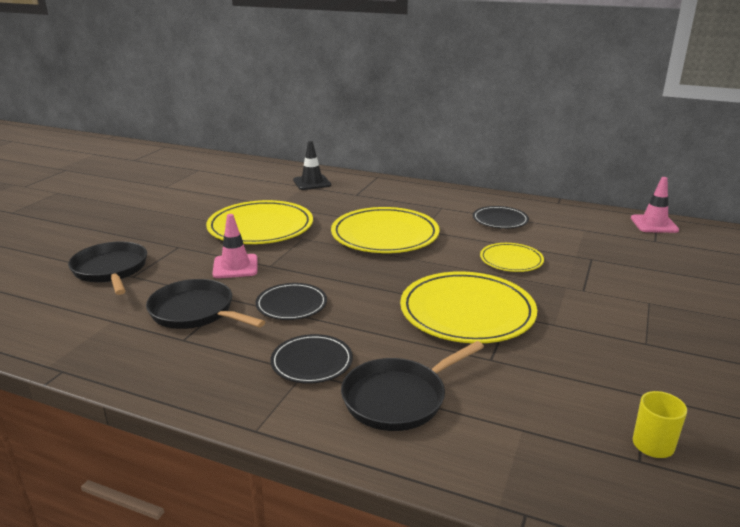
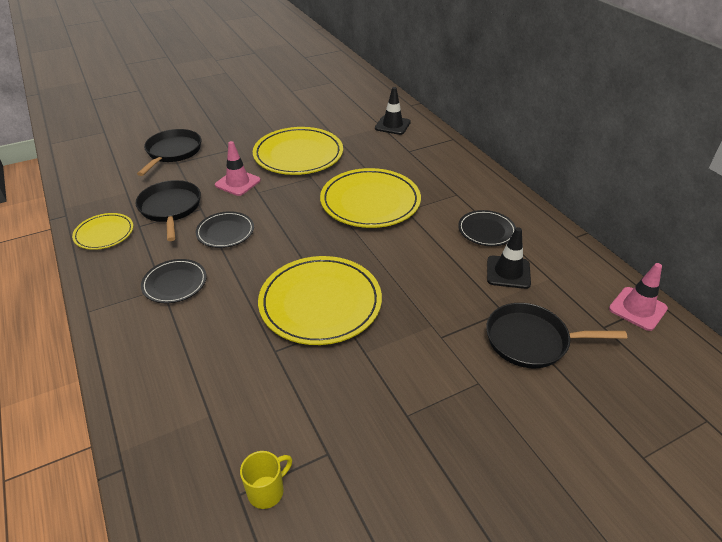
camera: 40 degrees right, 15 degrees up
black pan [341,341,484,431] -> black pan moved to [486,303,627,368]
yellow plate [480,243,544,272] -> yellow plate moved to [72,213,133,250]
none -> black traffic cone [487,227,531,289]

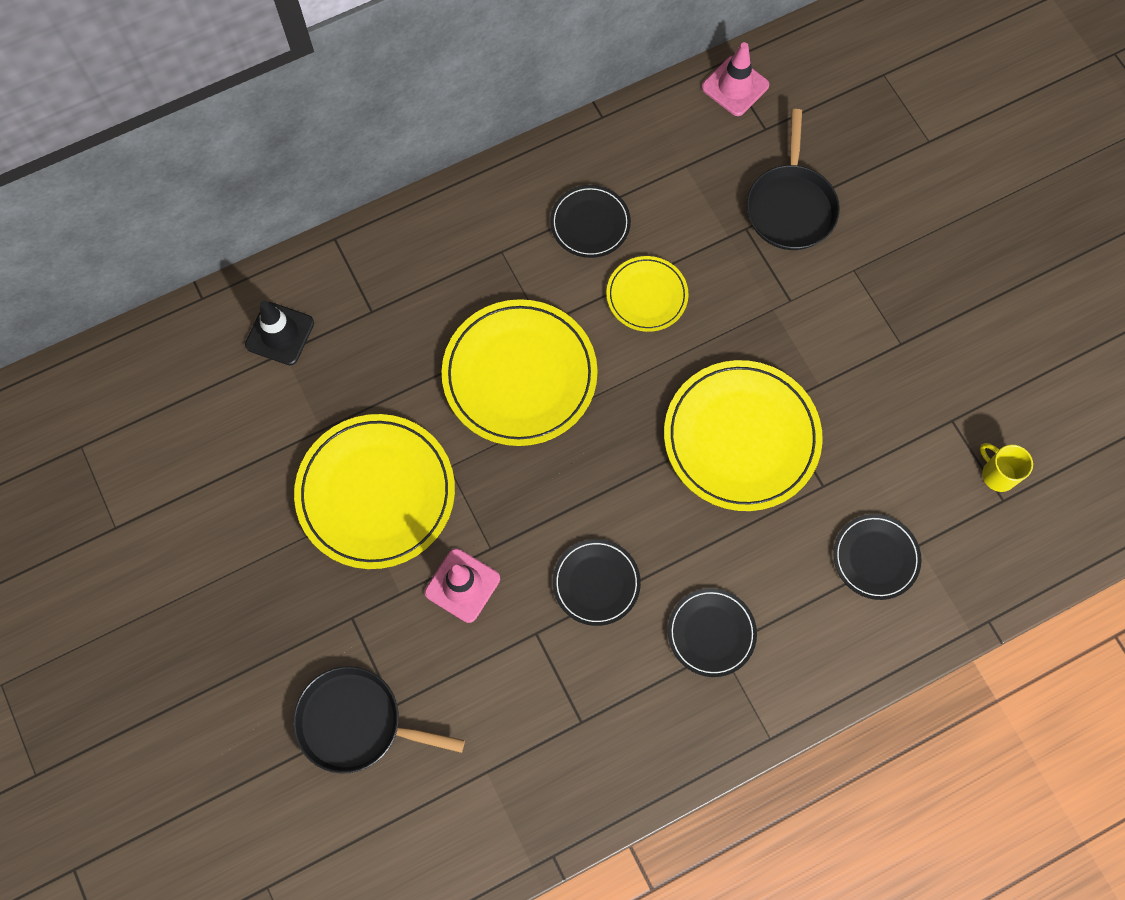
camera: 90 degrees left, 30 degrees up
yellow plate [72,213,133,250] -> yellow plate moved to [606,256,689,332]
black pan [135,180,201,241] -> none
black traffic cone [487,227,531,289] -> none
none -> black plate [833,514,921,600]

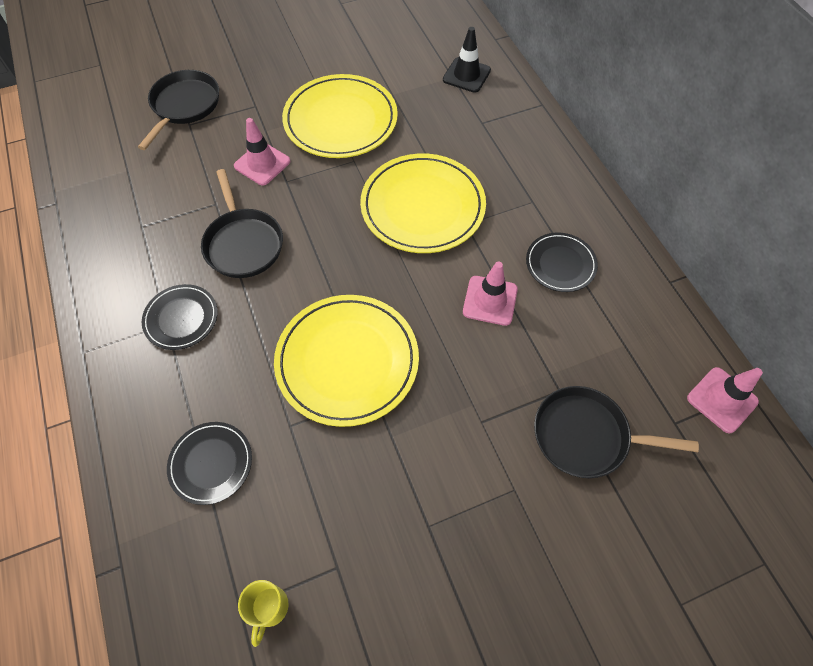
camera: 95 degrees right, 10 degrees down
black plate [553,539,641,626] -> black pan [201,169,283,278]
yellow plate [606,256,689,332] -> pink traffic cone [463,261,518,326]
yellow mug [980,443,1033,492] -> yellow mug turned 135 degrees clockwise [238,580,289,647]

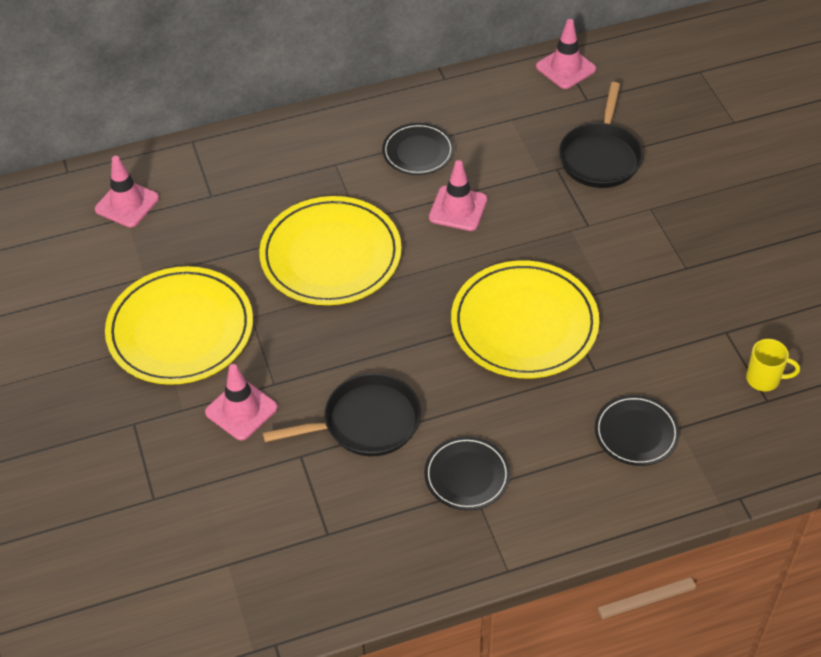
camera: 85 degrees left, 10 degrees down
black pan [138,70,219,150] -> none
black traffic cone [443,27,491,93] -> pink traffic cone [95,156,159,227]

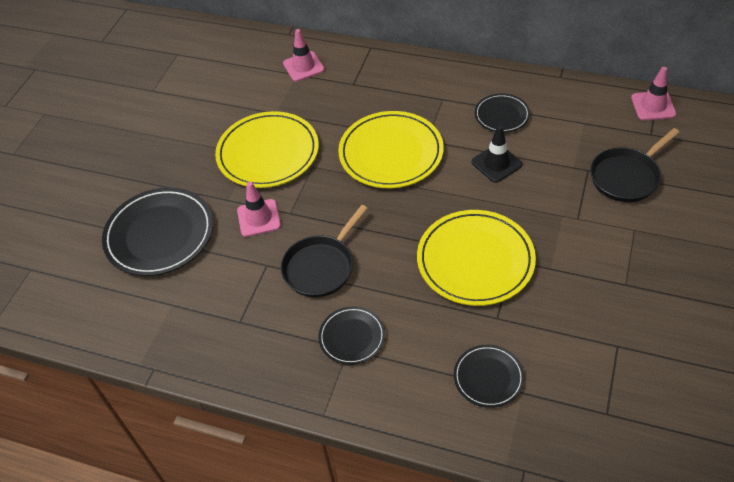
camera: 40 degrees right, 0 degrees up
black pan [263,373,421,456] -> black pan turned 105 degrees clockwise [281,205,368,297]
pink traffic cone [429,160,487,231] -> black traffic cone [471,125,522,183]
yellow mug [746,339,800,391] -> none
none -> black plate [102,187,213,276]

